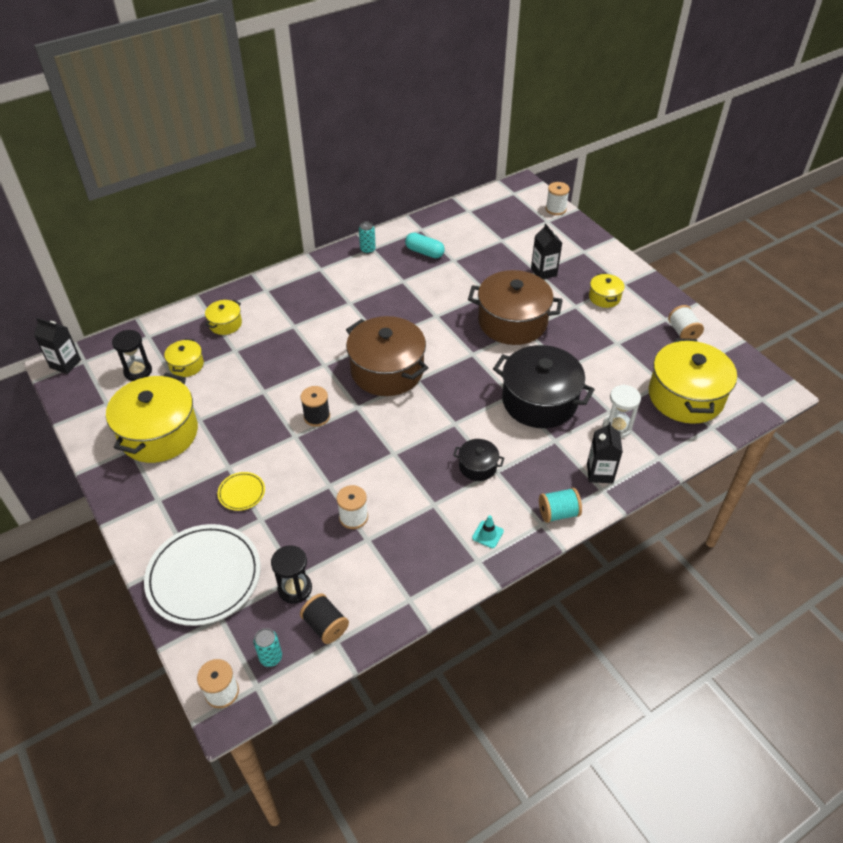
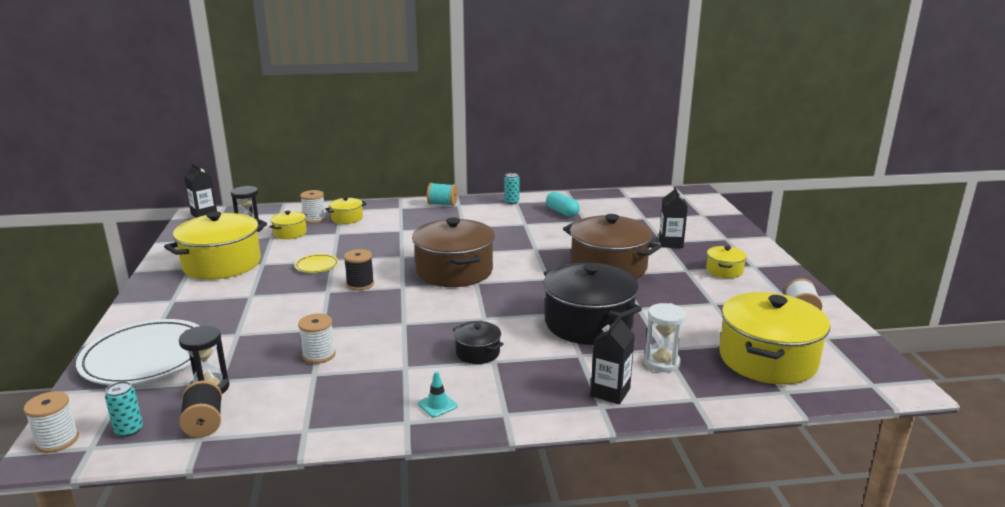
camera: 25 degrees right, 25 degrees down
yellow plate [218,472,265,511] -> yellow plate moved to [295,254,339,273]
turquoise spool [539,488,582,523] -> turquoise spool moved to [427,183,458,206]
white spool [546,182,570,215] -> white spool moved to [300,190,326,224]

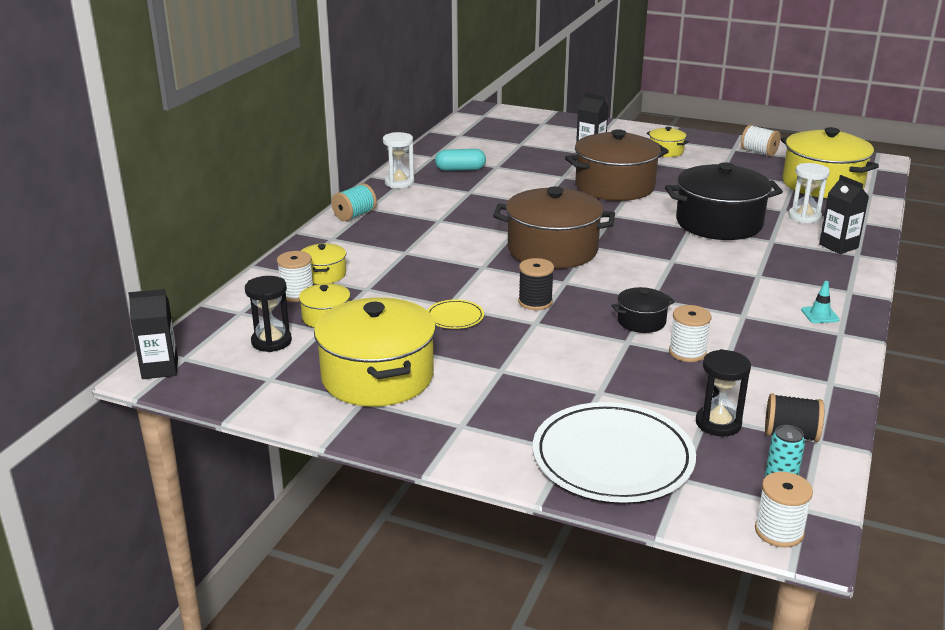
camera: 60 degrees left, 5 degrees up
black pot [453,321,504,364] -> black pot moved to [611,287,675,333]
turquoise can [504,173,520,204] -> white hourglass [383,132,414,188]

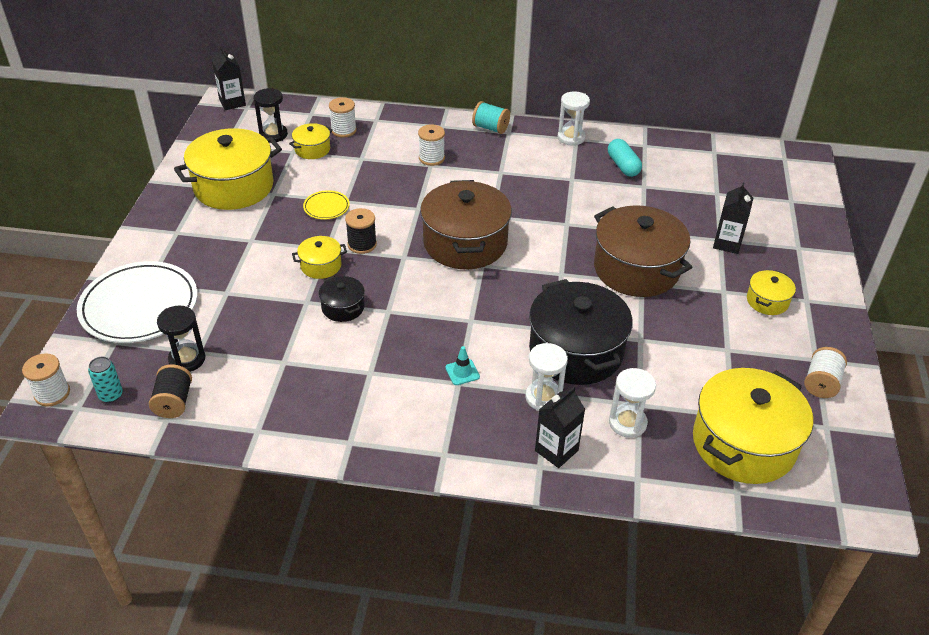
camera: 75 degrees right, 15 degrees up
yellow pot [301,243,346,284] -> yellow pot moved to [292,236,347,279]
white spool [669,305,711,362] -> white spool moved to [418,124,445,166]
turquoise traffic cone [801,281,840,323] -> turquoise traffic cone moved to [445,346,480,385]
none -> white hourglass [525,343,568,411]

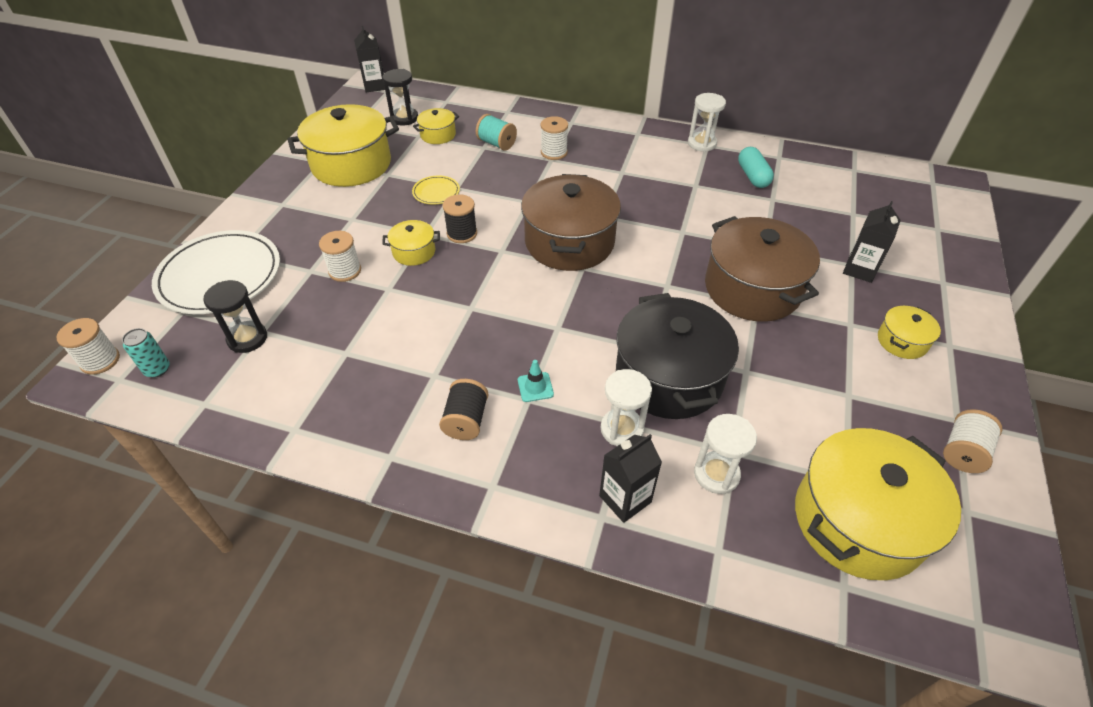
camera: 10 degrees right, 5 degrees up
black spool [149,364,192,418] -> black spool moved to [439,379,488,440]
black pot [319,276,365,322] -> none
white spool [329,97,357,137] -> white spool moved to [319,231,361,282]
turquoise spool [472,101,510,134] -> turquoise spool moved to [476,114,517,151]

